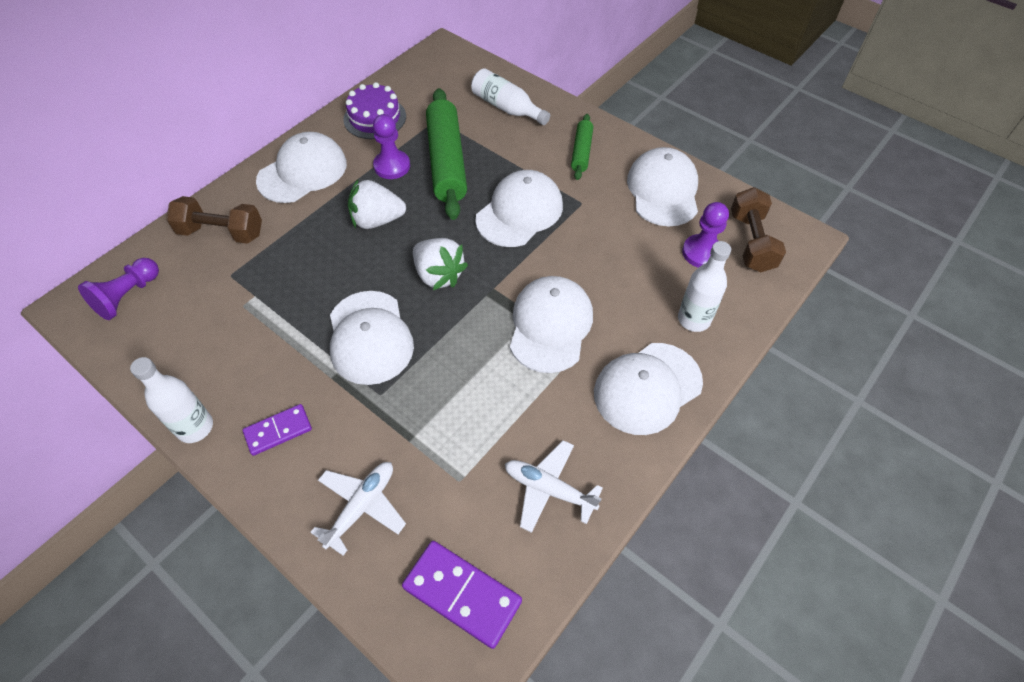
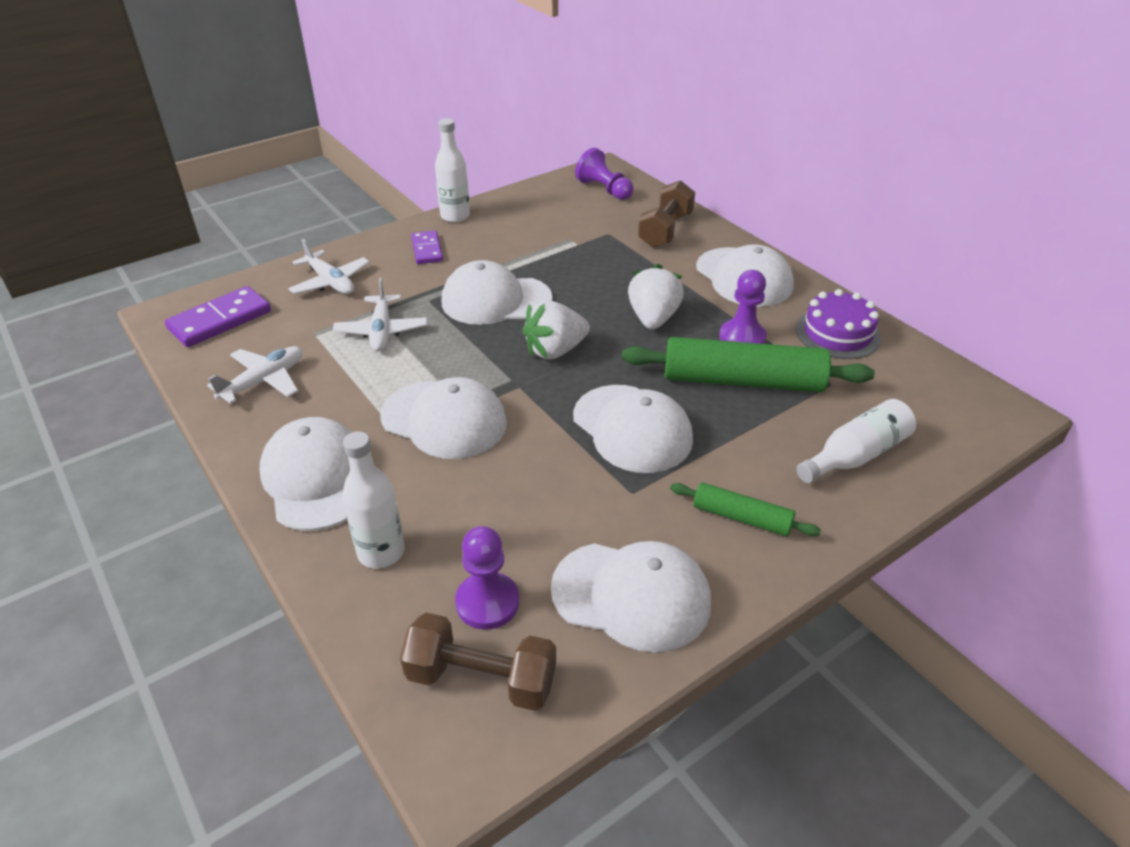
camera: 105 degrees right, 15 degrees down
none -> white plane [333,278,427,351]

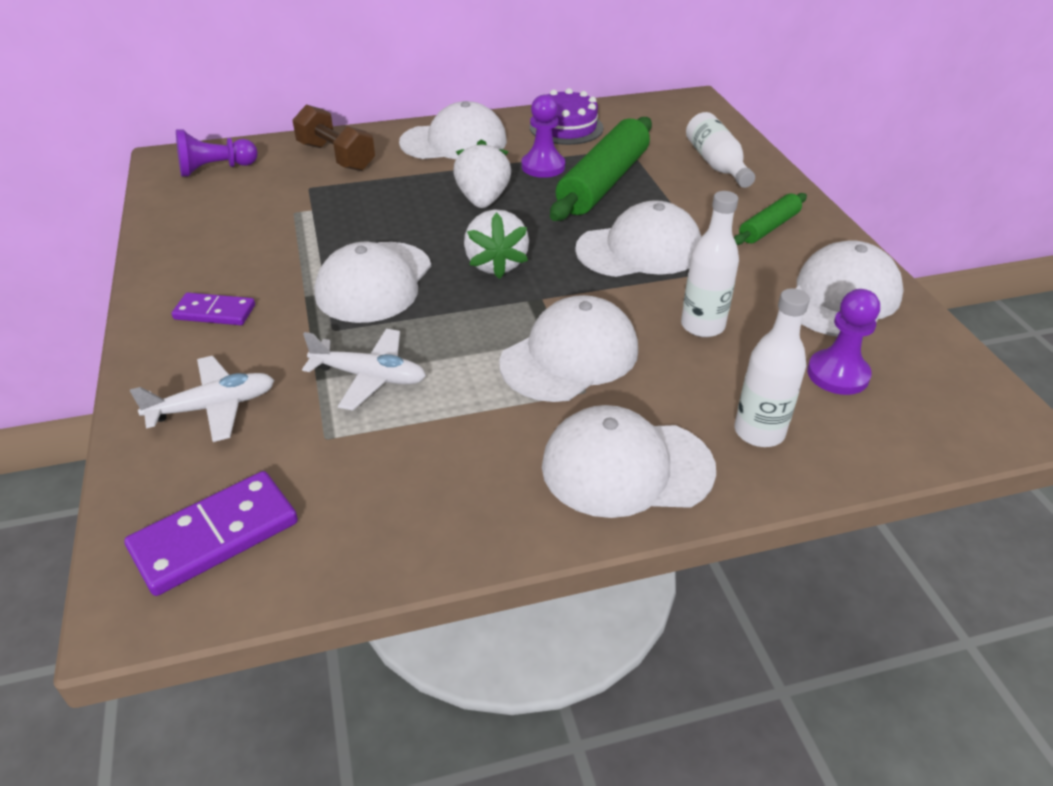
camera: 70 degrees left, 0 degrees up
purple domino [165,286,271,347] -> purple domino turned 75 degrees clockwise [124,471,298,596]
white plane [207,346,303,404] -> none
brown dumbbell [400,613,556,711] -> none
white bottle [435,119,470,223] -> white bottle moved to [681,191,739,337]
white strawberry [628,264,684,329] -> white strawberry turned 60 degrees clockwise [453,139,511,208]

